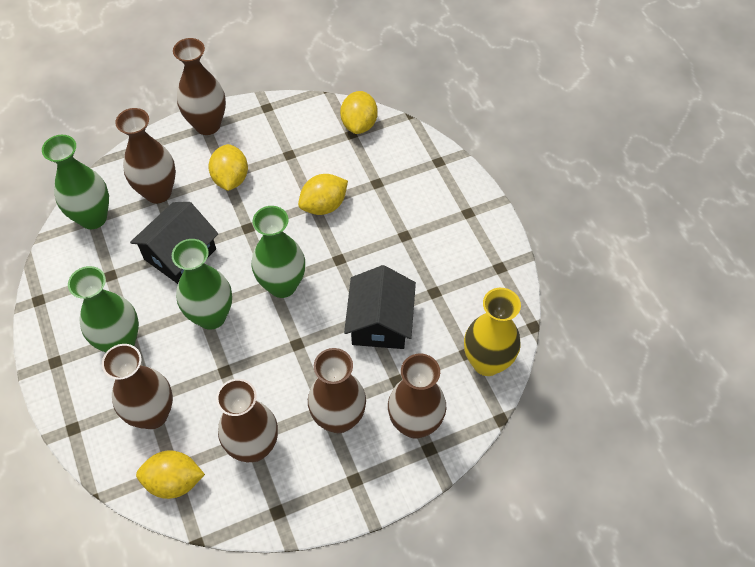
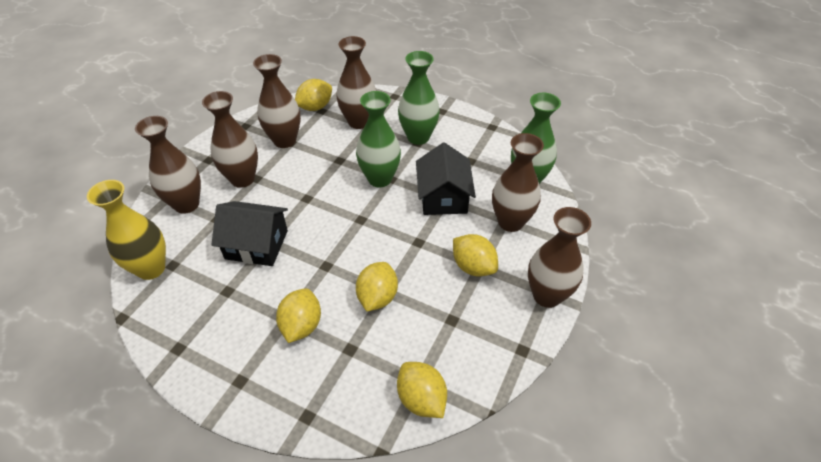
camera: 140 degrees right, 10 degrees down
green vase [252,206,305,298] -> none
black house [344,265,416,349] -> black house turned 45 degrees counterclockwise [211,201,288,266]
none -> yellow lemon [276,288,321,343]

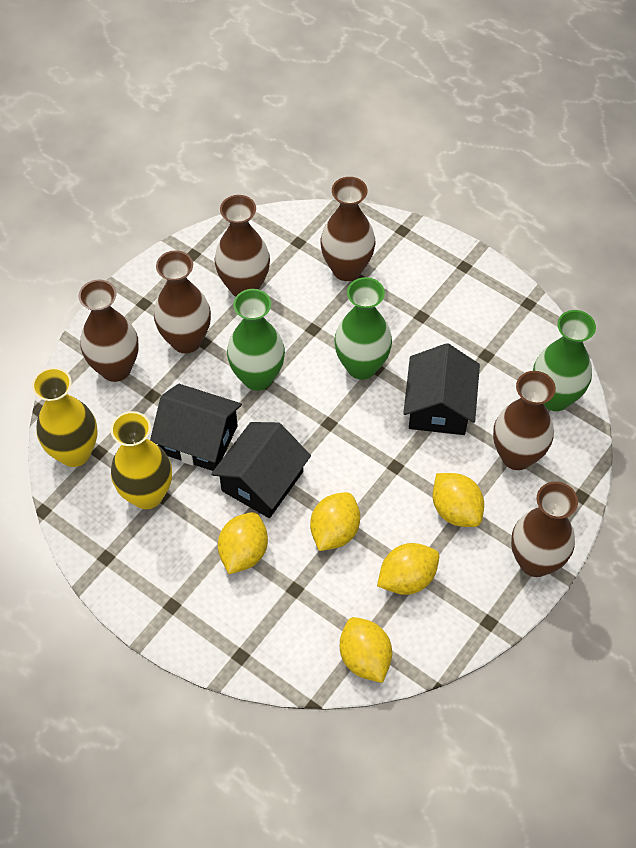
camera: 10 degrees right, 10 degrees up
yellow lemon [295,79,332,111] -> yellow lemon moved to [377,543,439,595]
green vase [398,51,440,145] -> green vase moved to [227,289,285,391]
none -> yellow vase [111,411,172,509]
none -> black house [211,422,311,518]

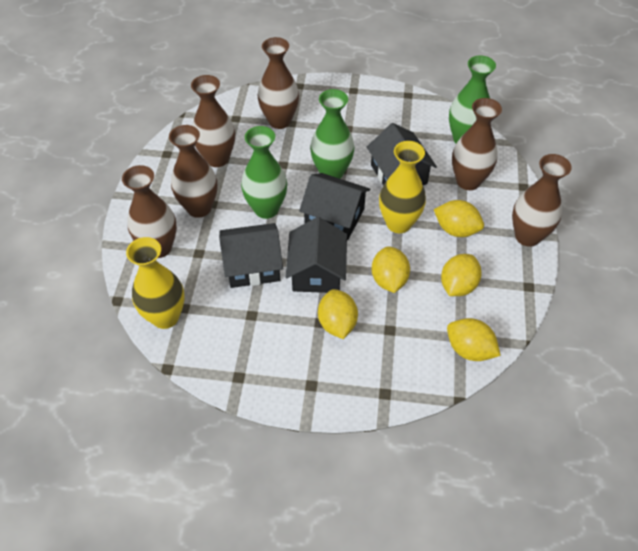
camera: 30 degrees left, 5 degrees down
yellow vase [111,411,172,509] -> yellow vase moved to [379,141,426,233]
none -> black house [299,173,370,240]

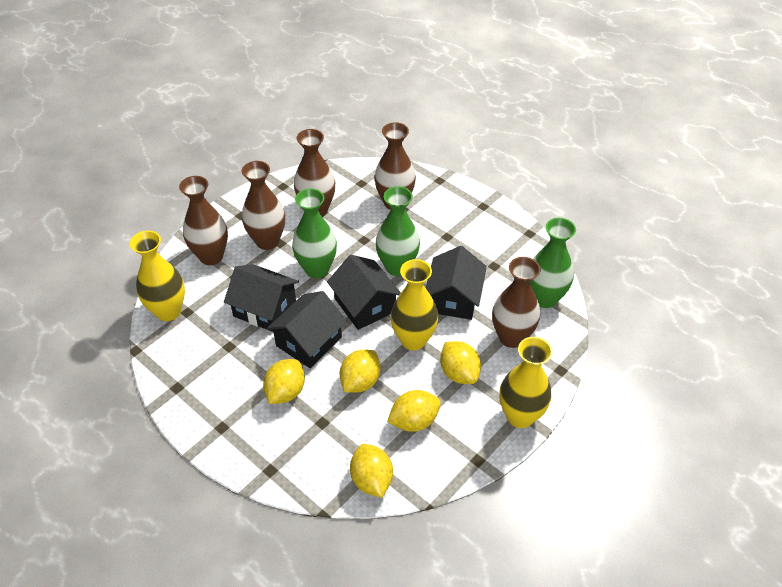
camera: 35 degrees right, 5 degrees down
brown vase [512,154,572,247] -> yellow vase [499,337,553,428]

